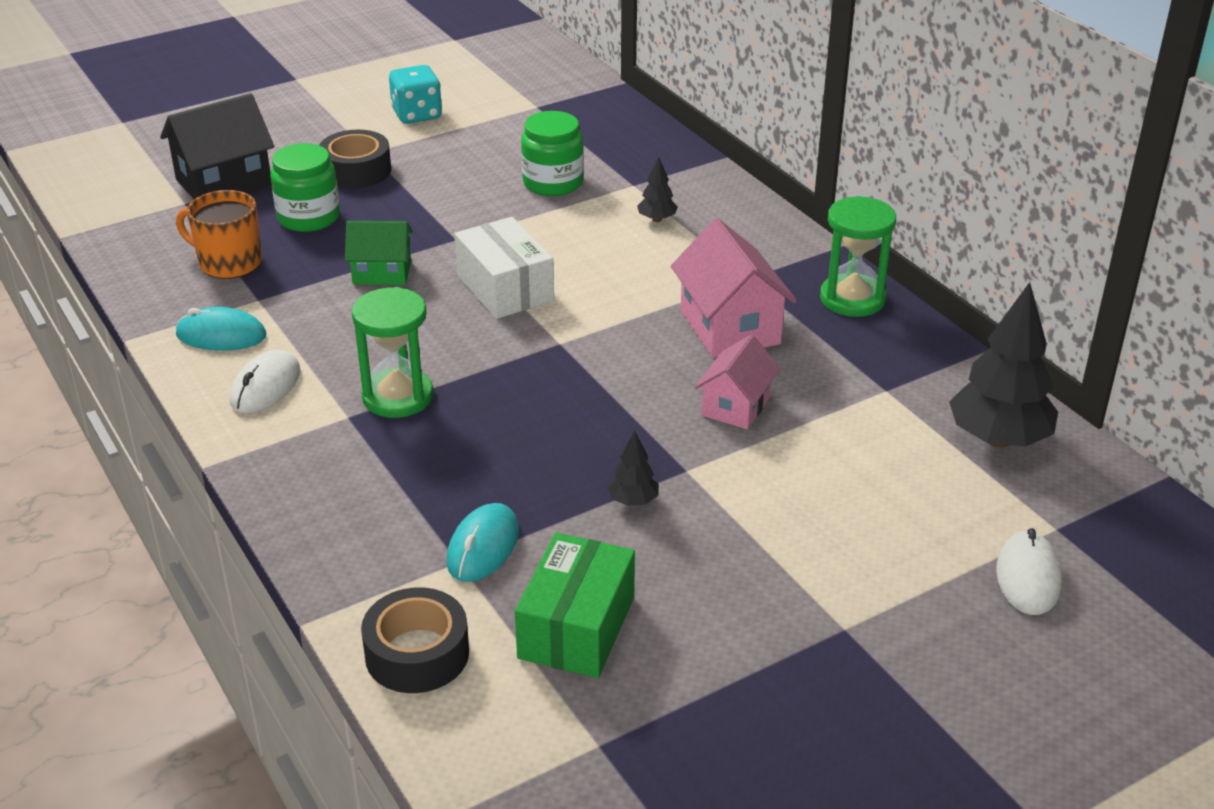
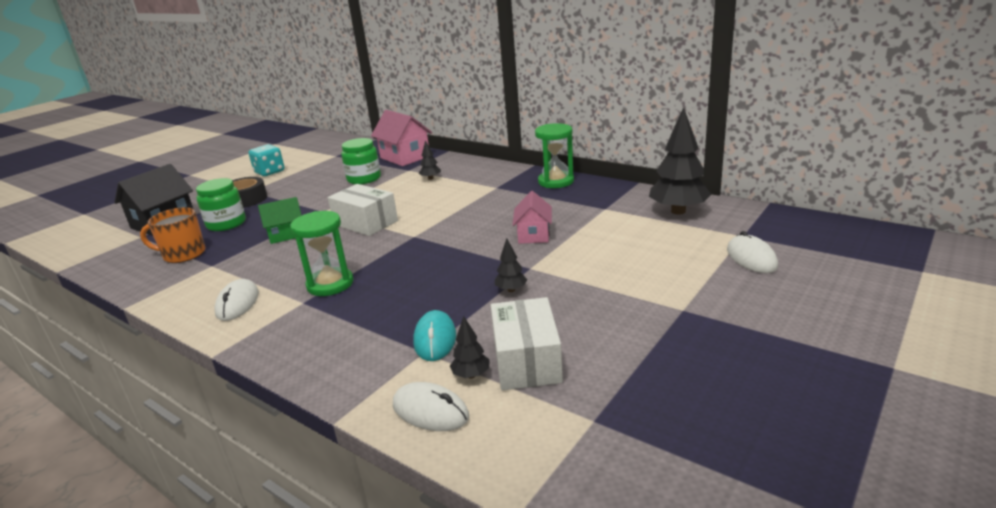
camera: 20 degrees left, 10 degrees down
turquoise mouse [175,307,266,351] -> none
black tape [361,588,469,693] -> white mouse [393,382,469,431]
green box [515,532,635,678] -> white box [491,297,563,390]
pink house [671,219,797,358] -> pink house moved to [371,110,432,166]
none -> black tree [450,316,490,379]

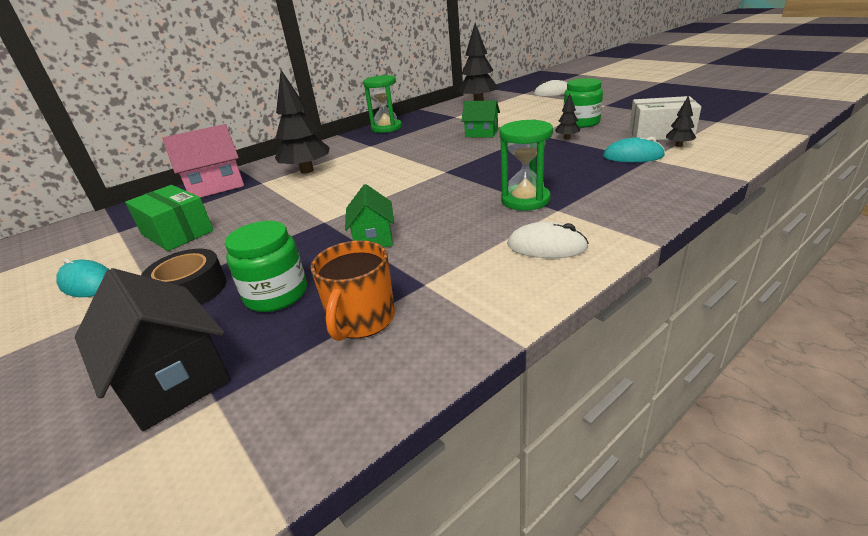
camera: 75 degrees left, 5 degrees up
turquoise dice [249,144,284,176] -> turquoise mouse [56,258,109,297]
white box [328,184,398,236] -> none
green jar [341,138,381,184] -> green jar moved to [563,78,603,128]
white mouse [393,382,469,431] -> none
black tree [419,140,441,180] -> black tree [275,70,330,174], size x2.16
pink house [512,191,552,244] -> green house [461,100,500,137]
none -> green box [125,185,214,251]

